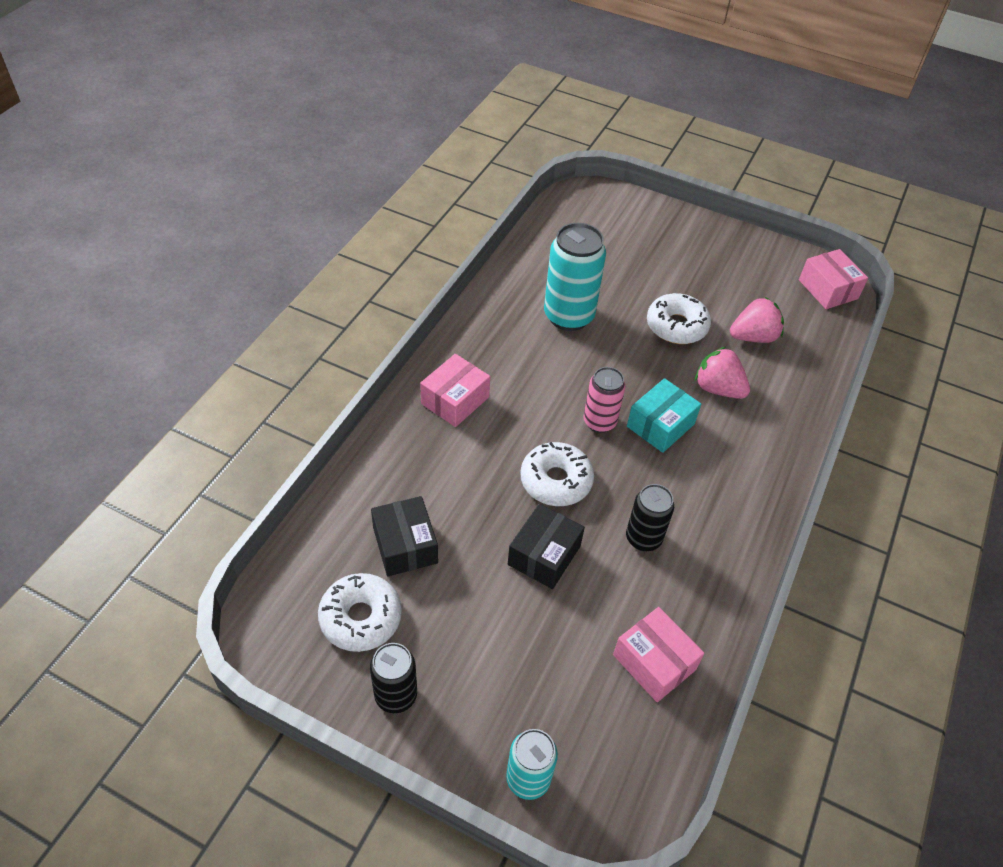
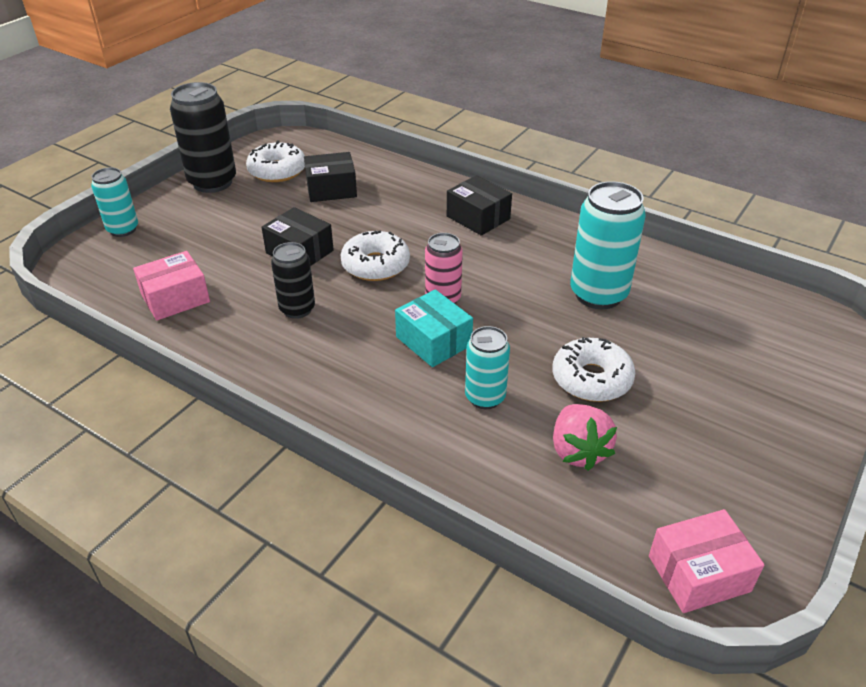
camera: 100 degrees right, 10 degrees down
black can [370,643,417,713] -> black can [170,82,236,193], size x1.66
pink box [420,354,490,427] -> black box [447,175,512,236]
pink strawberry [695,347,750,399] -> turquoise can [465,326,510,409]

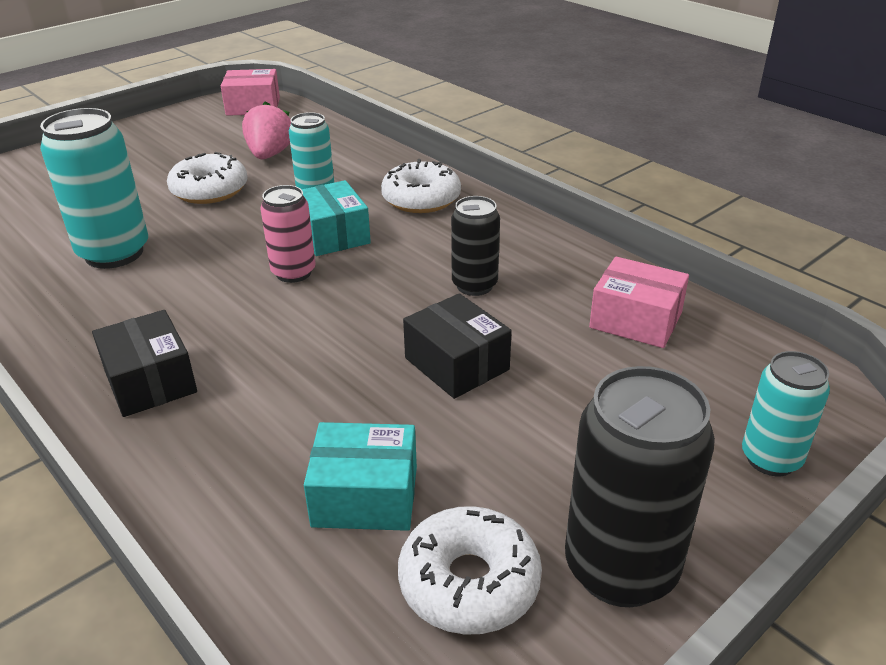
camera: 165 degrees left, 5 degrees down
pink box [133,251,210,320] -> pink box turned 45 degrees clockwise [589,257,689,348]
black box [304,152,357,202] -> turquoise box [304,422,417,531]
white donut [341,231,410,281] -> white donut moved to [381,159,461,213]

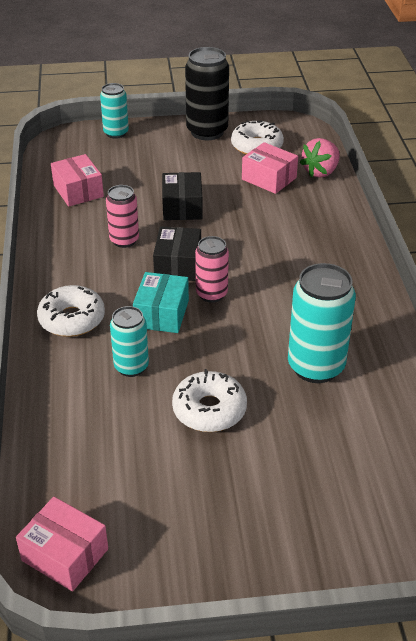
camera: 145 degrees left, 5 degrees up
black box [92,310,197,417] -> black box moved to [153,227,201,281]
pink strawberry [242,101,291,159] -> pink strawberry moved to [300,138,340,178]
turquoise box [304,422,417,531] -> pink box [242,142,298,194]
black can [451,196,500,296] -> pink can [106,185,139,248]

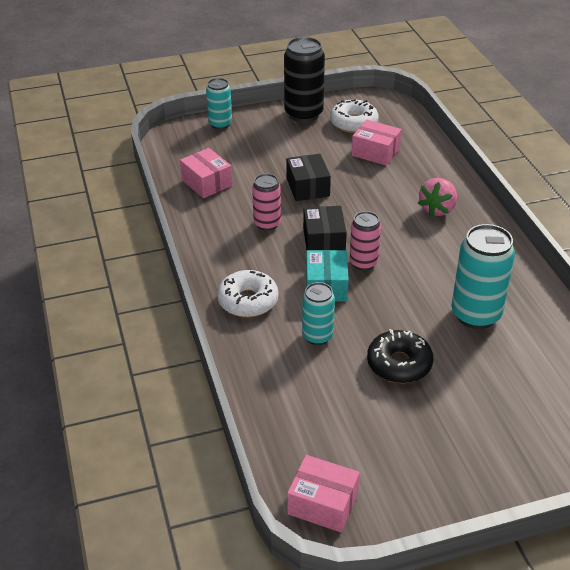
camera: 10 degrees left, 0 degrees up
white donut [172,369,247,432] -> black donut [367,329,433,383]
pink strawberry [300,138,340,178] -> pink strawberry moved to [418,178,457,217]

